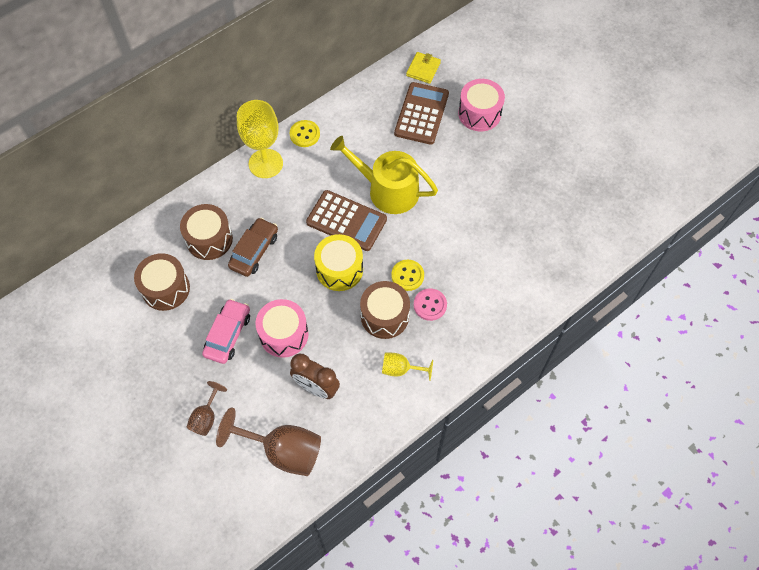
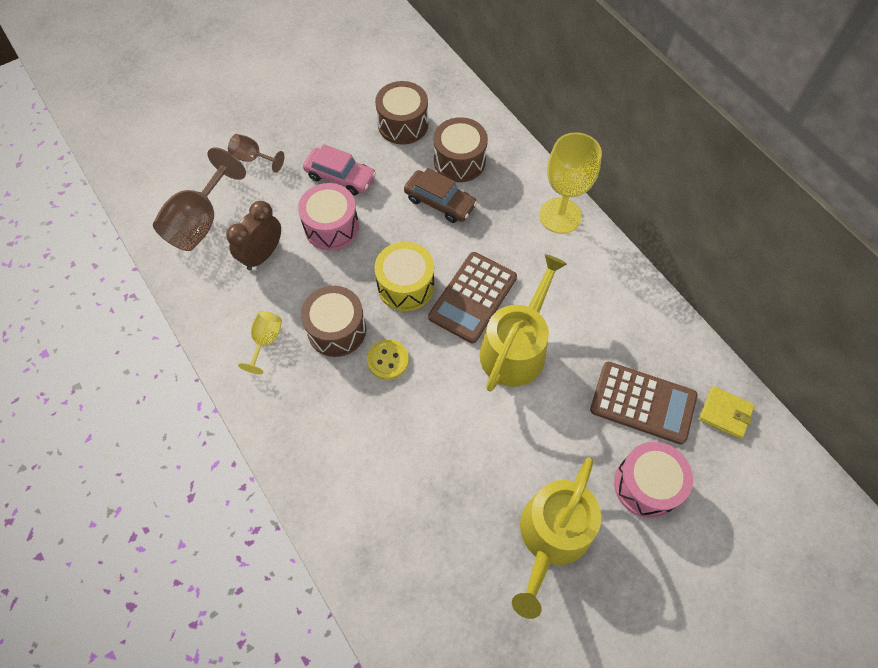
camera: 95 degrees right, 0 degrees up
yellow button [290,120,320,147] -> none
pink button [414,289,447,321] -> none
none -> yellow watering can [512,457,601,619]

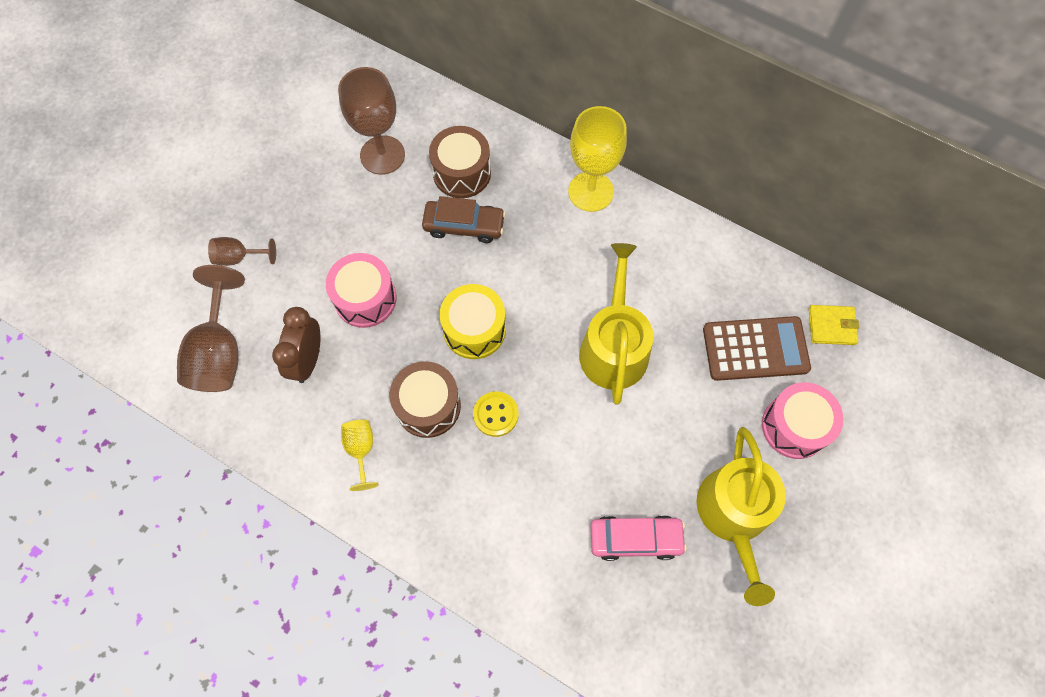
camera: 25 degrees left, 5 degrees up
pink car [303,144,376,196] -> pink car moved to [591,515,687,561]
brown drum [375,81,428,144] -> brown goblet [338,67,405,175]
brown calculator [428,252,517,343] -> none

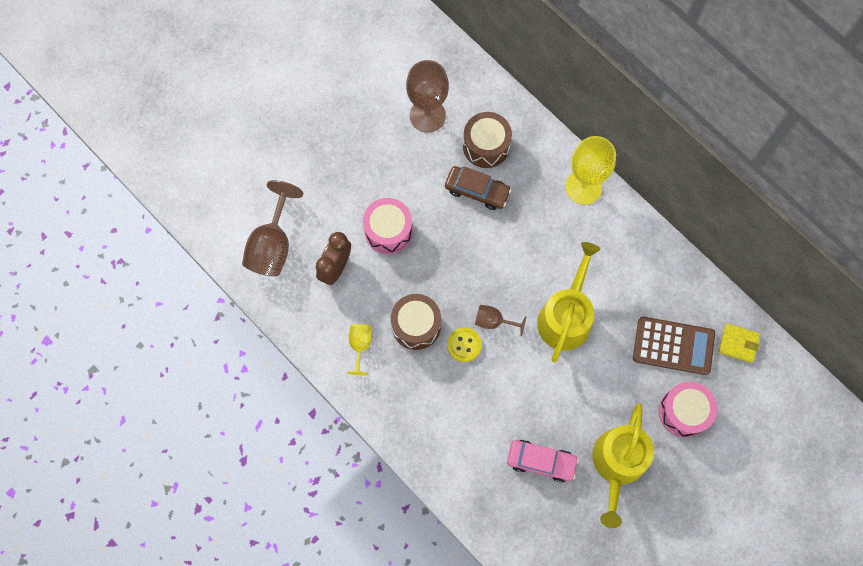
camera: 15 degrees right, 5 degrees up
brown goblet [208,237,276,266] -> brown goblet moved to [475,305,526,336]
yellow drum [439,284,506,359] -> none

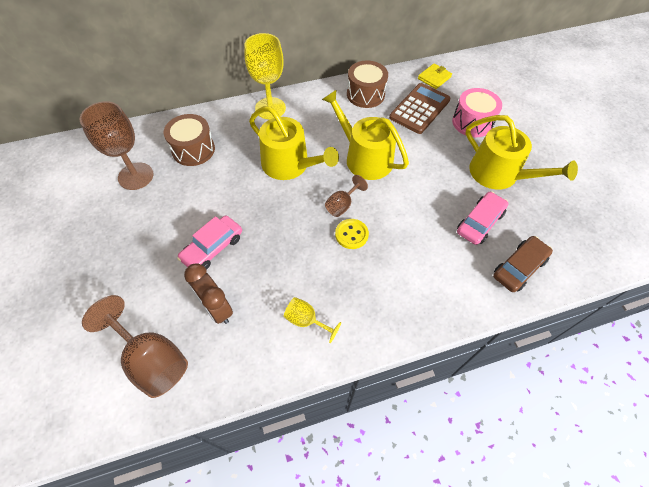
camera: 65 degrees left, 15 degrees down
pink drum [363,198,413,254] -> pink car [177,215,242,270]
brown drum [391,294,441,350] -> brown drum moved to [347,61,388,108]
brown car [445,166,511,210] -> brown car moved to [493,236,553,292]
none -> yellow watering can [249,106,339,180]

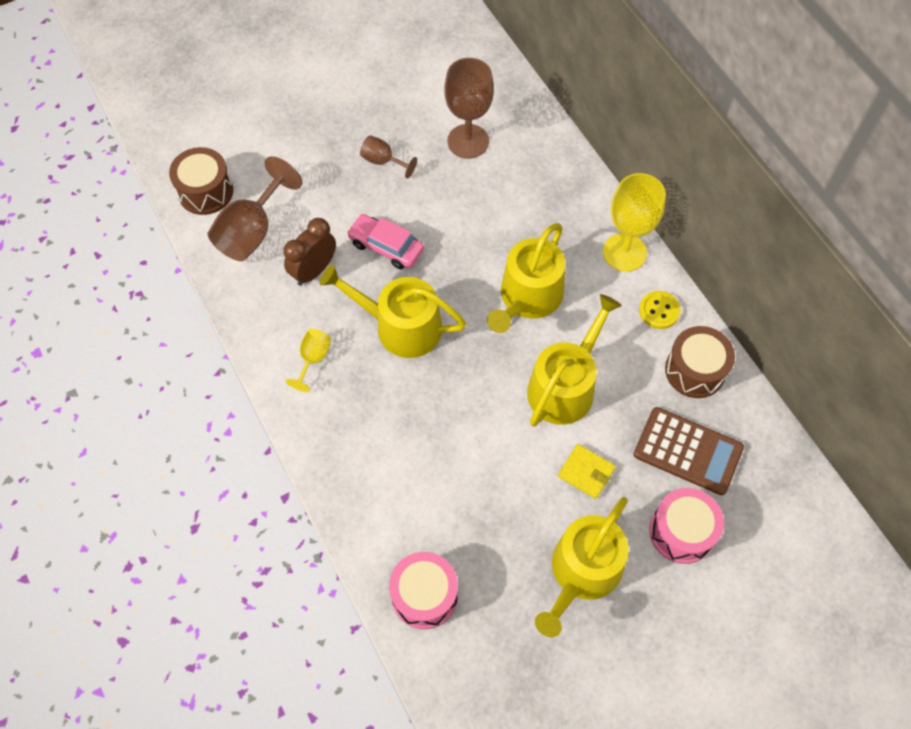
camera: 80 degrees right, 5 degrees up
brown drum [164,114,215,166] -> brown drum moved to [169,147,233,215]
brown goblet [325,175,368,217] -> brown goblet moved to [360,136,417,179]
yellow button [335,219,369,249] -> yellow button moved to [639,291,681,329]
yellow wallet [418,63,452,89] -> yellow wallet moved to [558,444,616,499]
pink car [457,191,509,245] -> none
brown car [493,236,553,292] -> pink drum [389,552,458,629]
none -> yellow watering can [320,265,466,358]

